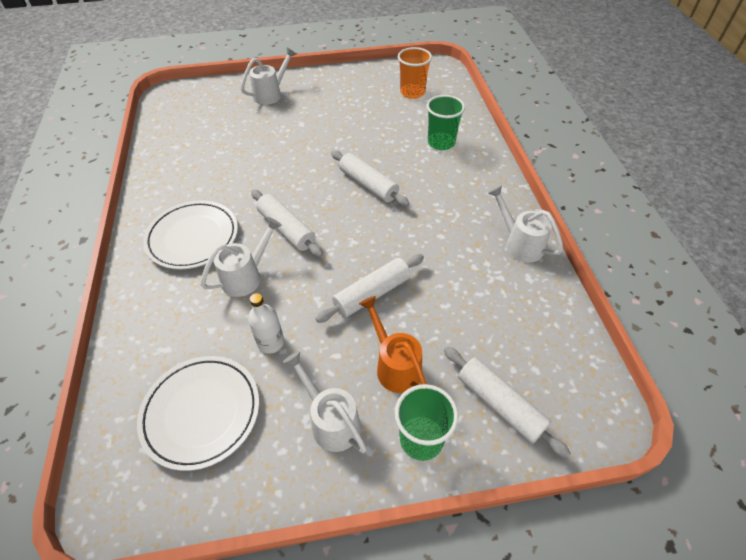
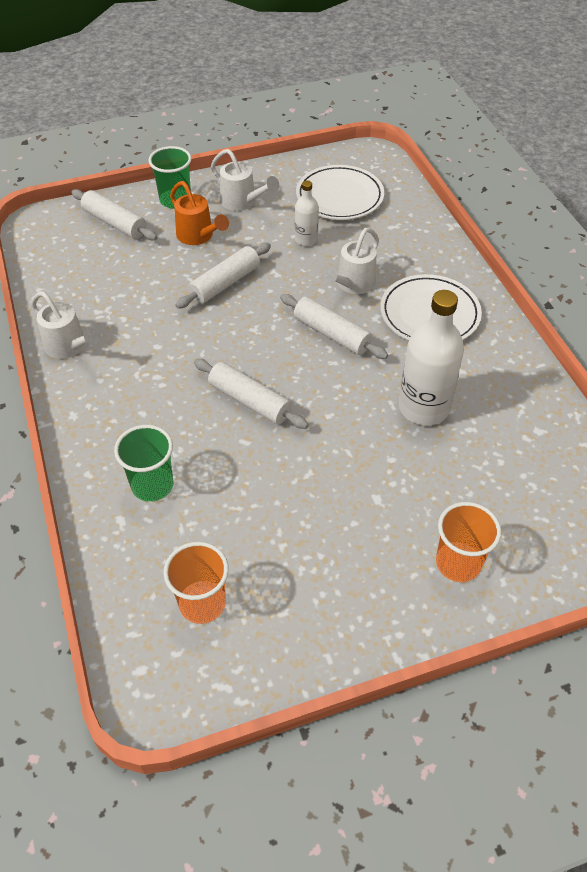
camera: 170 degrees right, 0 degrees up
white watering can [241,47,296,105] -> orange cup [436,502,501,582]
none -> white bottle [399,290,464,425]

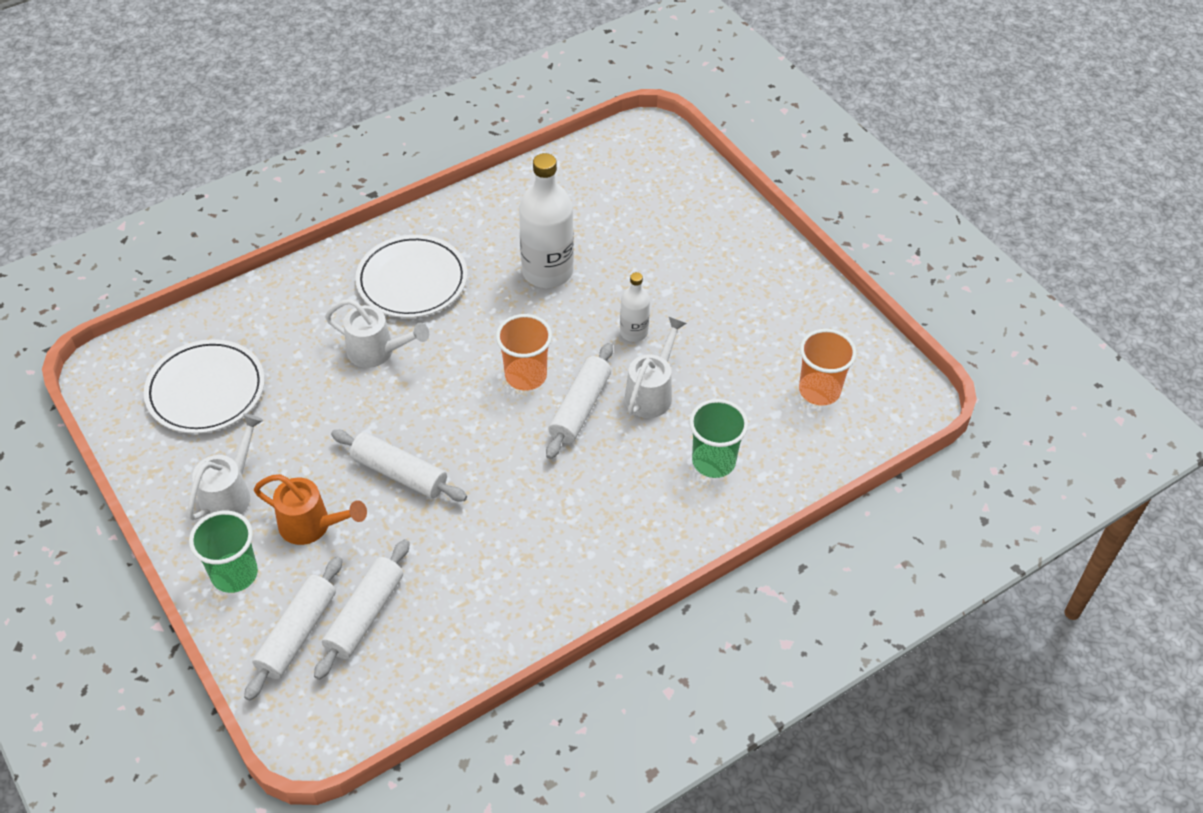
camera: 105 degrees left, 0 degrees up
white watering can [31,292,101,359] -> white watering can moved to [625,317,687,418]
orange watering can [170,181,229,245] -> orange watering can turned 75 degrees clockwise [254,474,367,545]
white rolling pin [280,294,388,359] -> white rolling pin moved to [314,539,410,680]
white bottle [295,180,319,246] -> white bottle moved to [620,272,650,342]
orange cup [436,502,501,582] -> orange cup moved to [496,314,552,391]

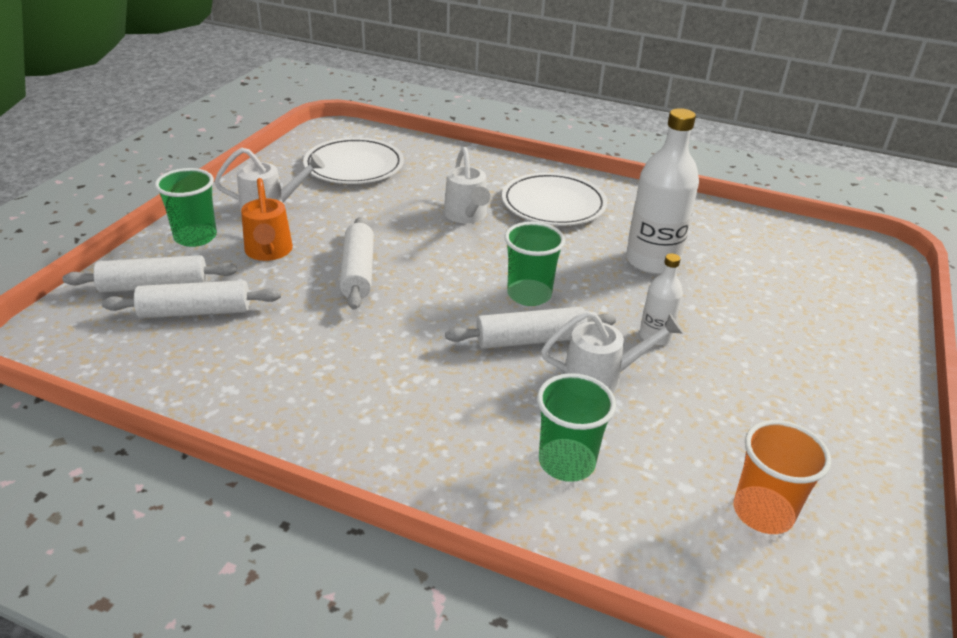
camera: 55 degrees right, 15 degrees down
orange cup [496,314,552,391] -> green cup [505,222,565,306]

